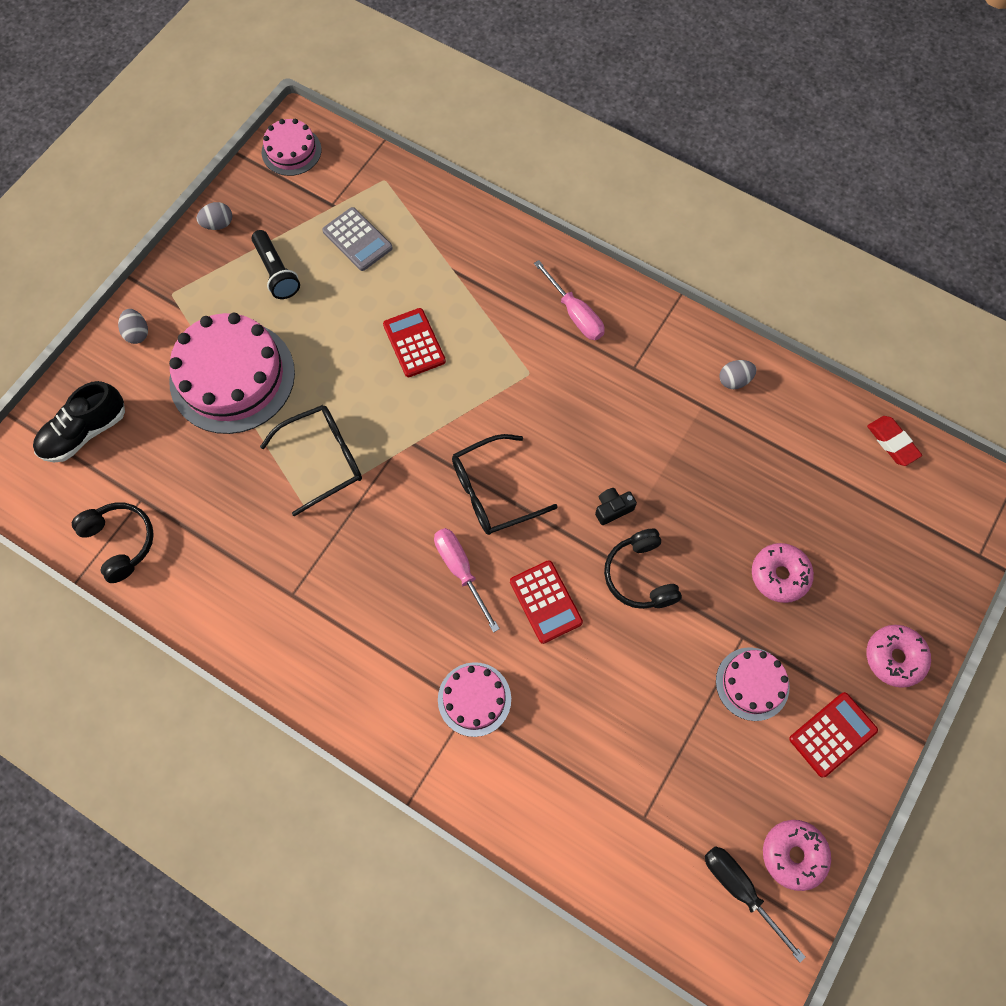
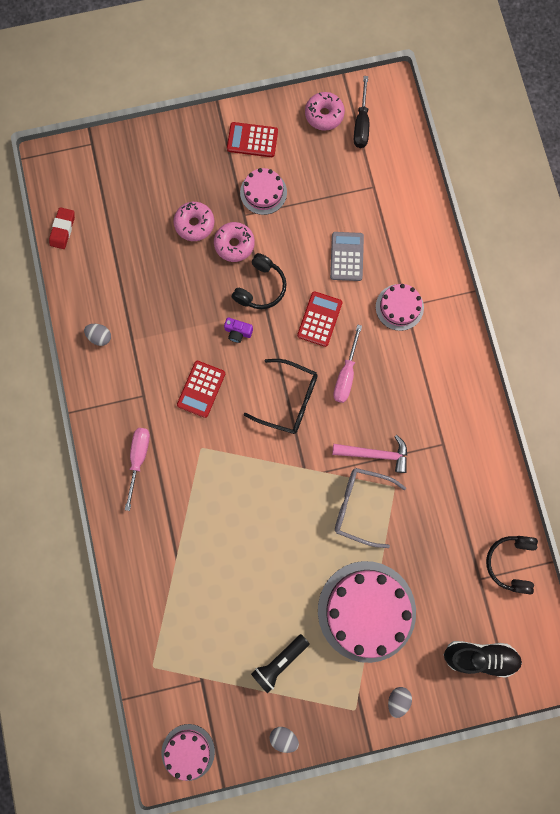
camera: 135 degrees left, 10 degrees up
black flashlight [251,230,300,299] -> black flashlight turned 150 degrees counterclockwise [251,634,310,693]
black glasses [260,405,362,516] -> grey glasses [335,468,406,548]
grey calculator [322,207,393,271] -> grey calculator moved to [330,232,364,281]
red calculator [383,308,446,377] -> red calculator moved to [177,361,225,418]
black camera [595,488,637,525] -> purple camera [224,318,253,343]
pink donut [866,625,931,688] -> pink donut moved to [214,222,255,262]
none -> pink hammer [332,435,407,473]

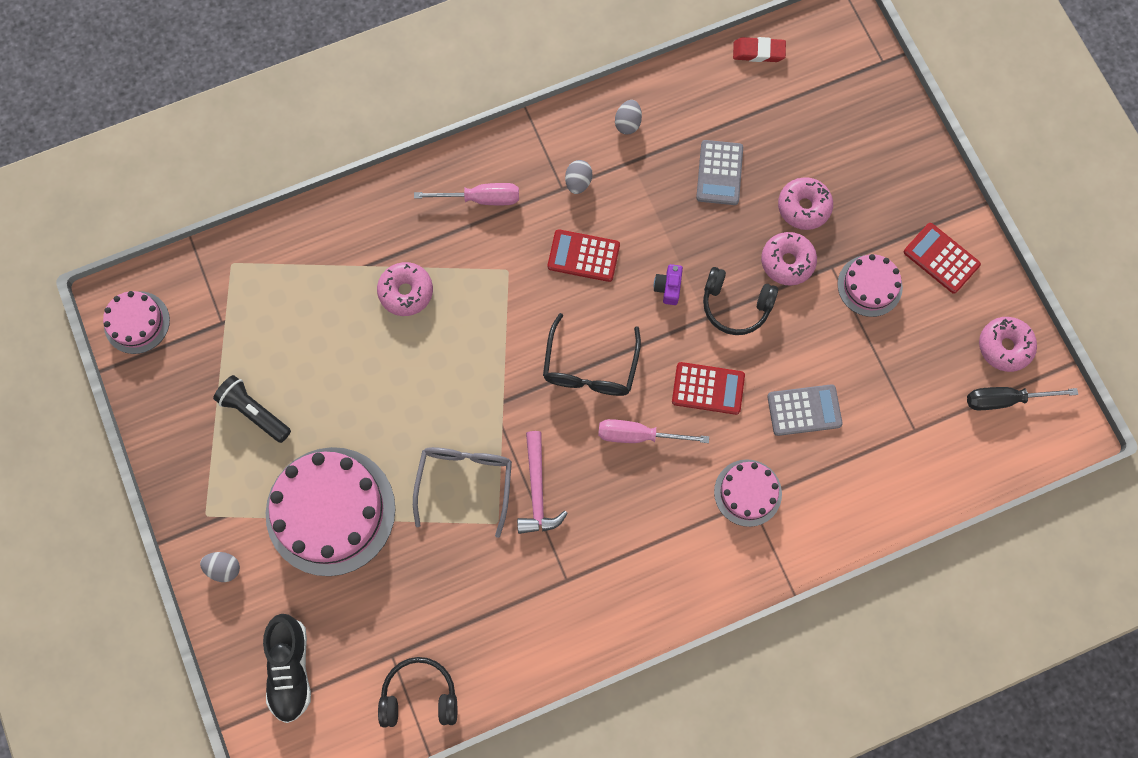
camera: 80 degrees right, 5 degrees down
red calculator [227,122,278,157] -> red calculator turned 45 degrees counterclockwise [904,223,981,294]
grey egg [270,727,299,753] -> grey egg moved to [565,160,592,194]
none -> pink donut [377,262,433,316]
none -> grey calculator [696,140,743,205]

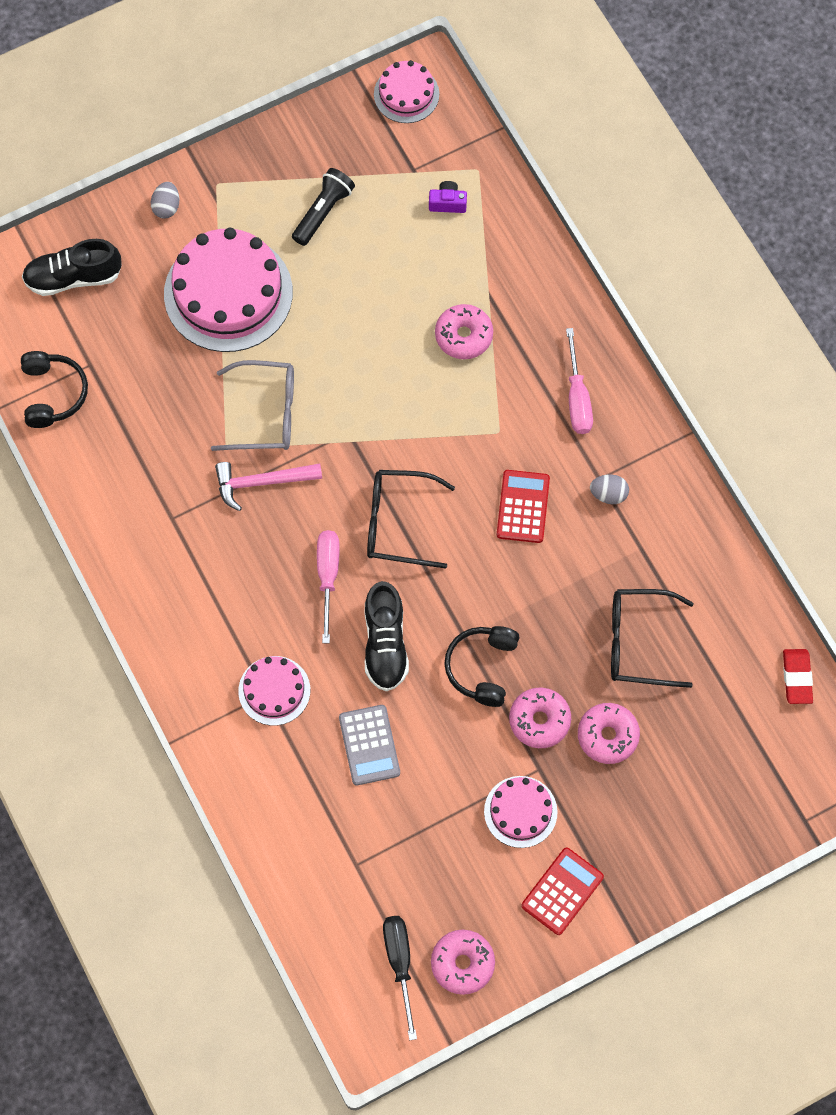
camera: 85 degrees right, 5 degrees down
grey egg [615,100,642,135] -> none
purple camera [654,264,683,305] -> purple camera moved to [429,181,467,213]
red calculator [672,362,745,415] -> black shoe [365,581,409,692]
grey calculator [696,140,743,205] -> black glasses [611,589,694,688]

